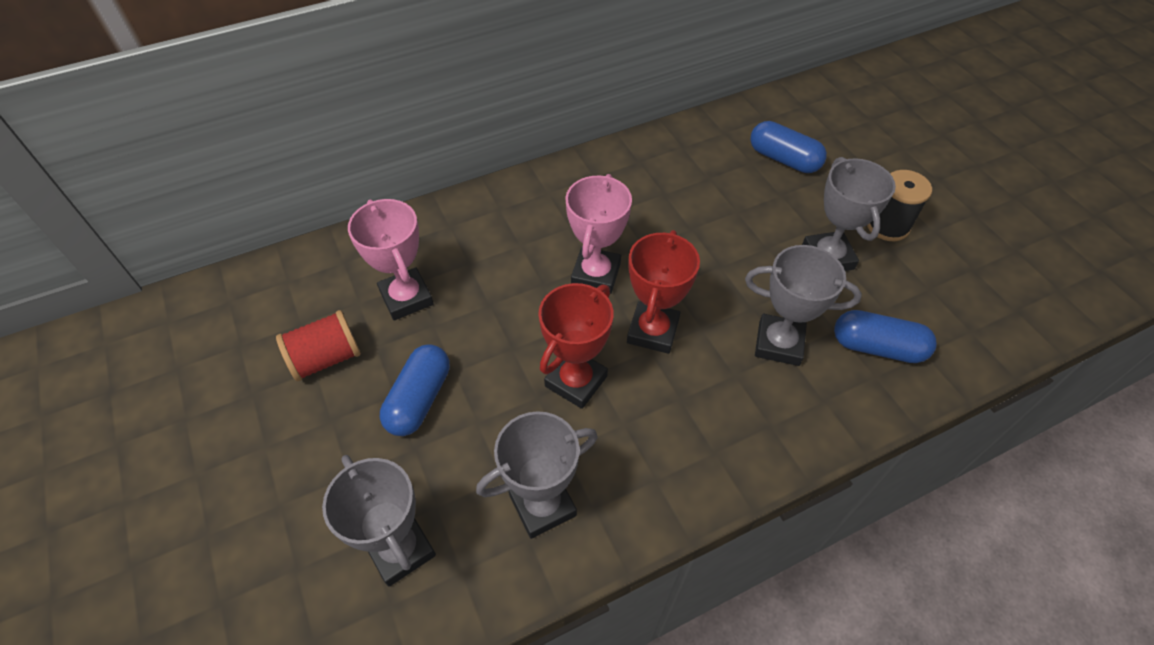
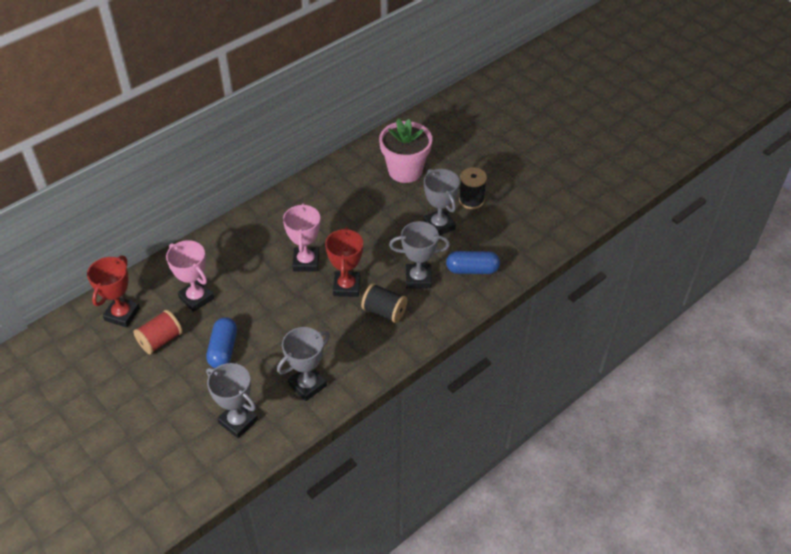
camera: 15 degrees left, 5 degrees down
red trophy [538,283,614,409] -> red trophy moved to [87,256,140,327]
blue capsule [750,121,827,173] -> pink flower pot [379,119,432,183]
none -> black spool [361,283,407,323]

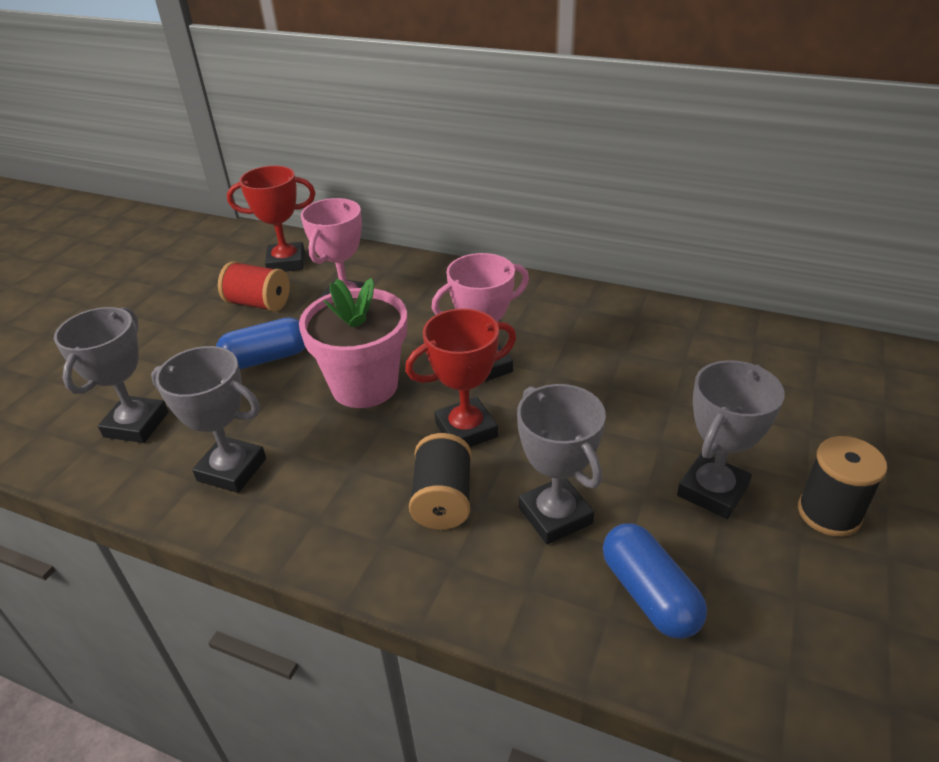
camera: 65 degrees right, 10 degrees down
pink flower pot [379,119,432,183] -> pink flower pot moved to [299,278,407,408]

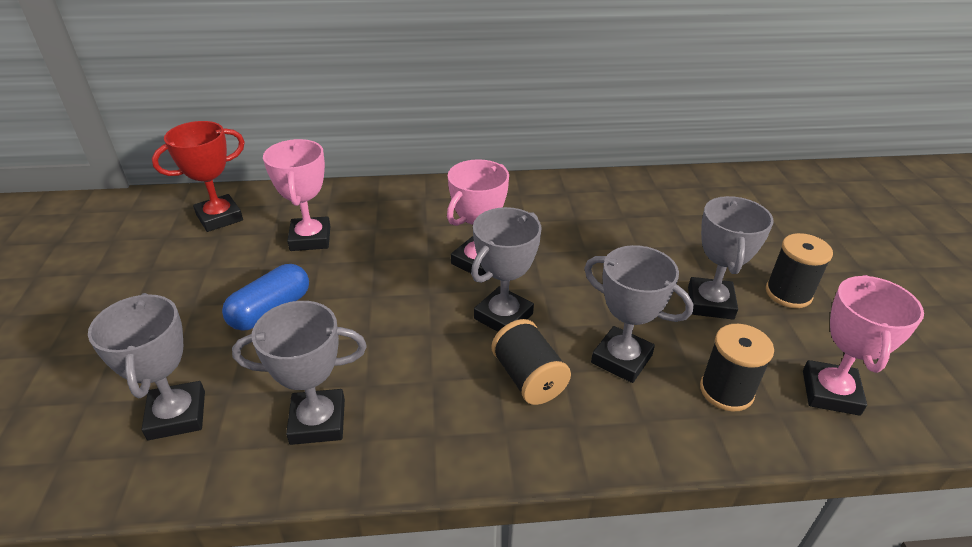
camera: 30 degrees left, 0 degrees up
red spool [218,261,290,312] -> none
pink flower pot [299,278,407,408] -> none
red trophy [405,308,516,447] -> grey trophy [471,207,541,332]
blue capsule [603,523,707,639] -> black spool [700,324,774,411]
none -> pink trophy [803,275,924,416]

